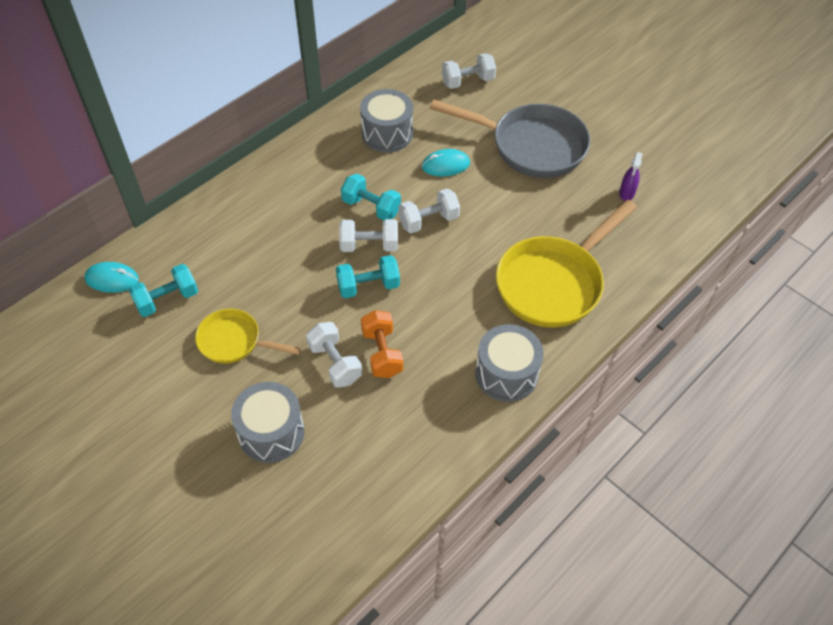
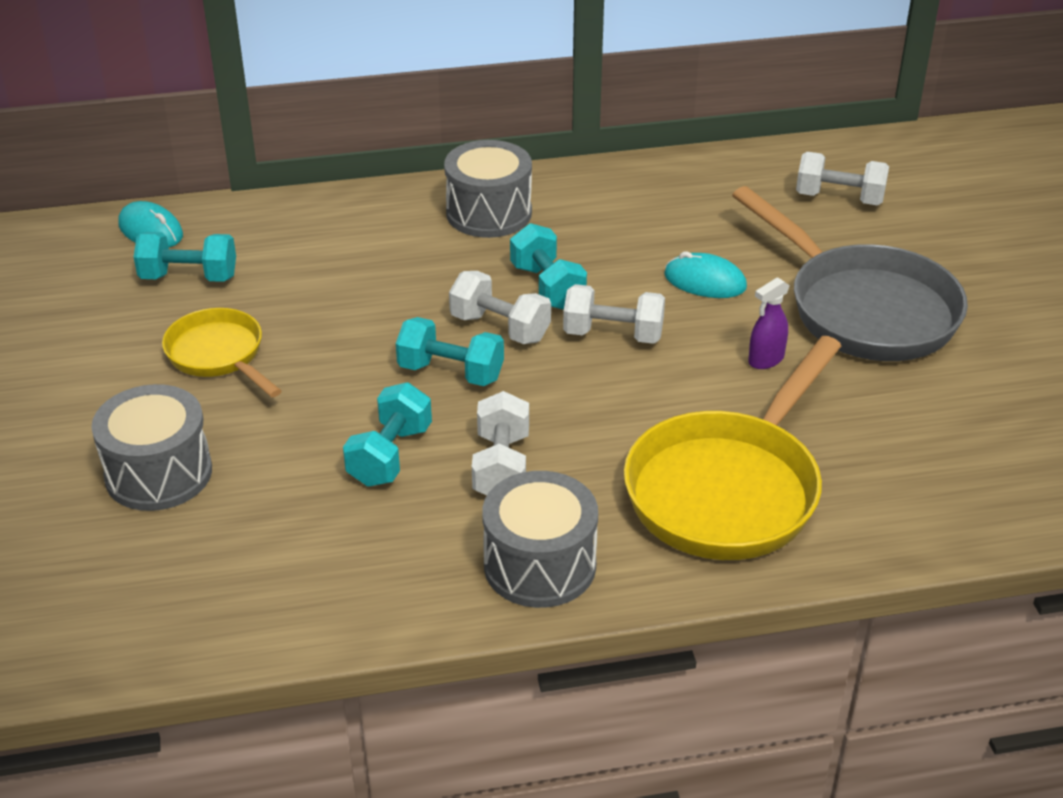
camera: 35 degrees right, 15 degrees down
white dumbbell [306,322,362,388] -> white dumbbell moved to [472,391,529,495]
grey drum [360,89,413,152] -> grey drum moved to [444,140,532,238]
orange dumbbell [361,310,403,378] -> turquoise dumbbell [343,382,432,487]
yellow pan [496,200,637,328] -> yellow pan turned 45 degrees counterclockwise [624,336,841,560]
purple spray bottle [619,152,643,201] -> purple spray bottle moved to [748,277,790,369]

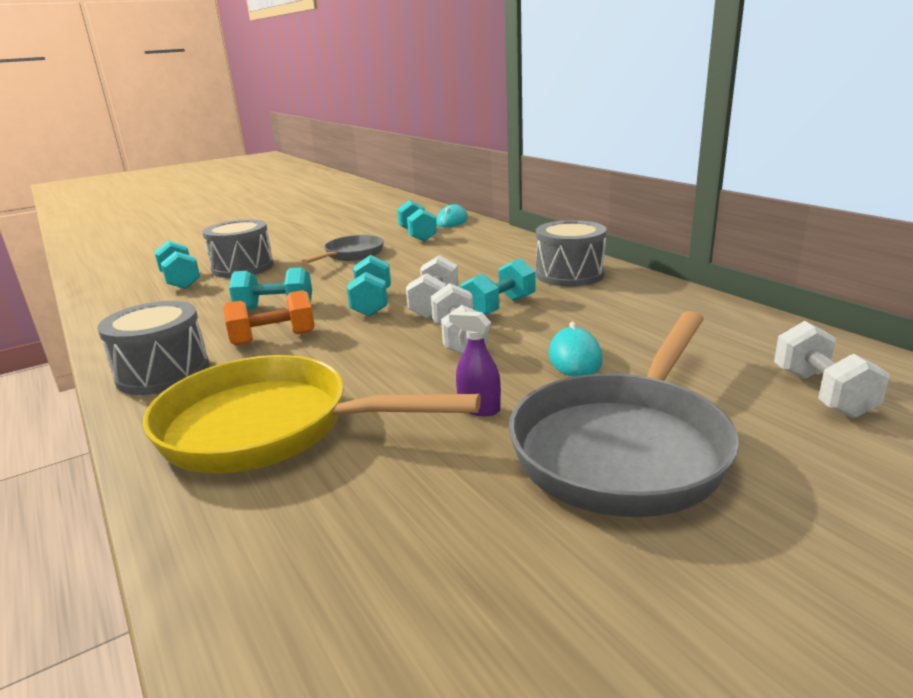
camera: 70 degrees right, 15 degrees down
yellow pan [162,308,282,397] -> grey pan [302,235,384,264]
white dumbbell [472,391,529,495] -> orange dumbbell [223,290,315,346]
none -> turquoise dumbbell [154,241,200,289]

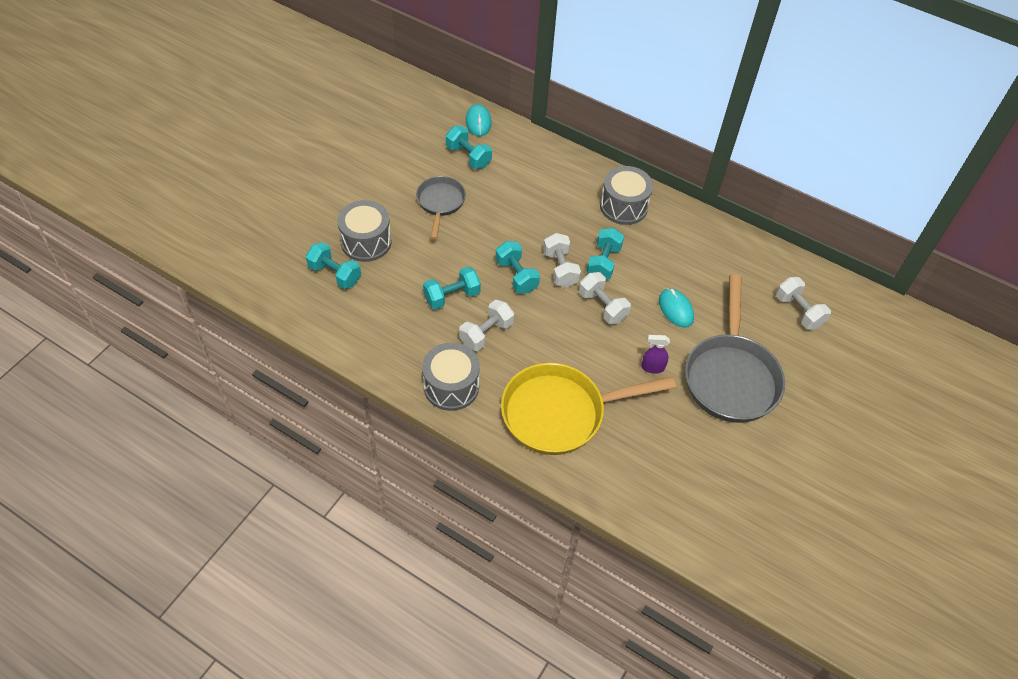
camera: 30 degrees left, 30 degrees up
orange dumbbell [223,290,315,346] -> white dumbbell [459,300,514,351]

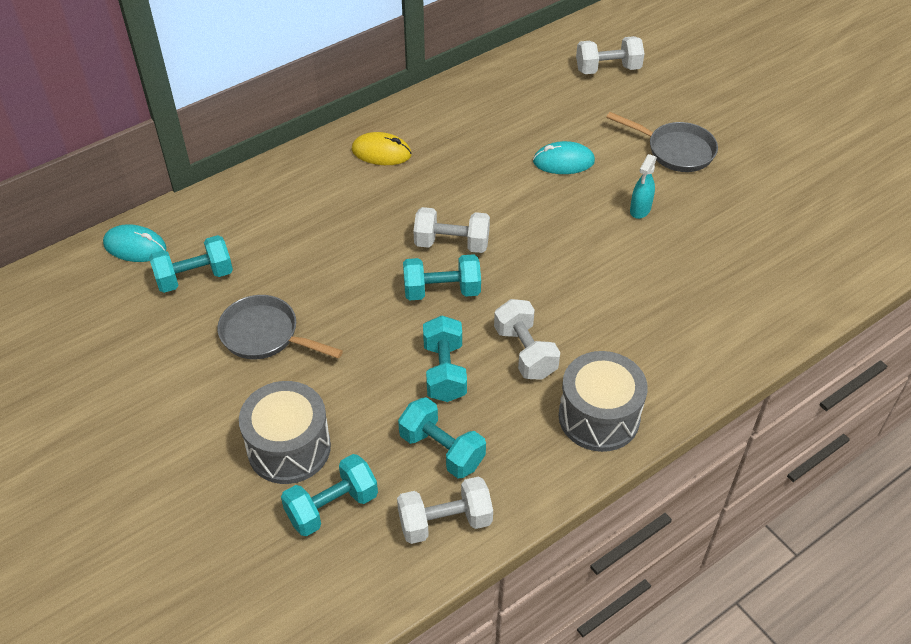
camera: 65 degrees left, 5 degrees down
yellow pan [501,363,676,455] -> none
white dumbbell [579,272,631,324] -> white dumbbell moved to [397,476,493,544]
turquoise dumbbell [587,228,624,280] -> turquoise dumbbell moved to [398,397,486,479]
grey drum [600,166,653,225] -> yellow mouse [352,132,412,165]
purple spray bottle [641,335,670,374] -> turquoise spray bottle [630,154,657,219]
grey pan [685,274,785,423] -> grey pan [606,112,718,172], size x0.56

